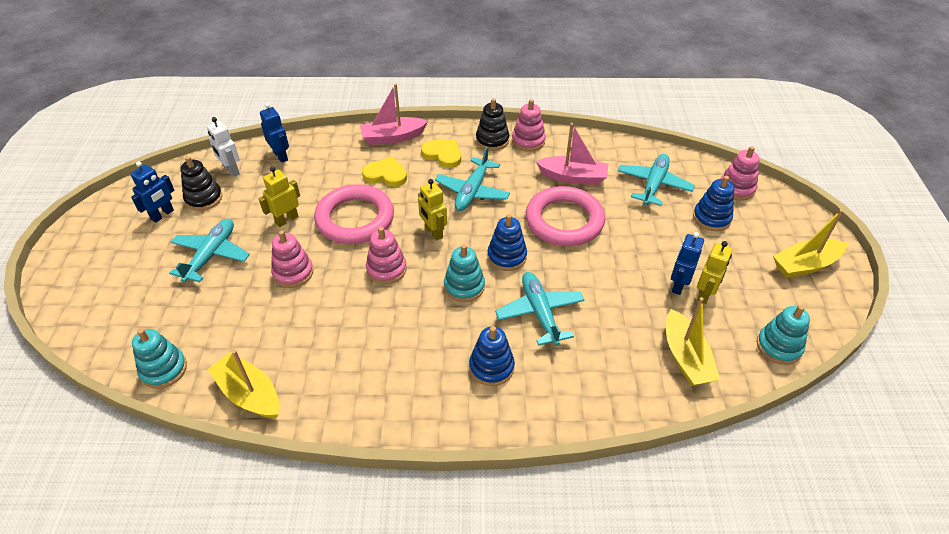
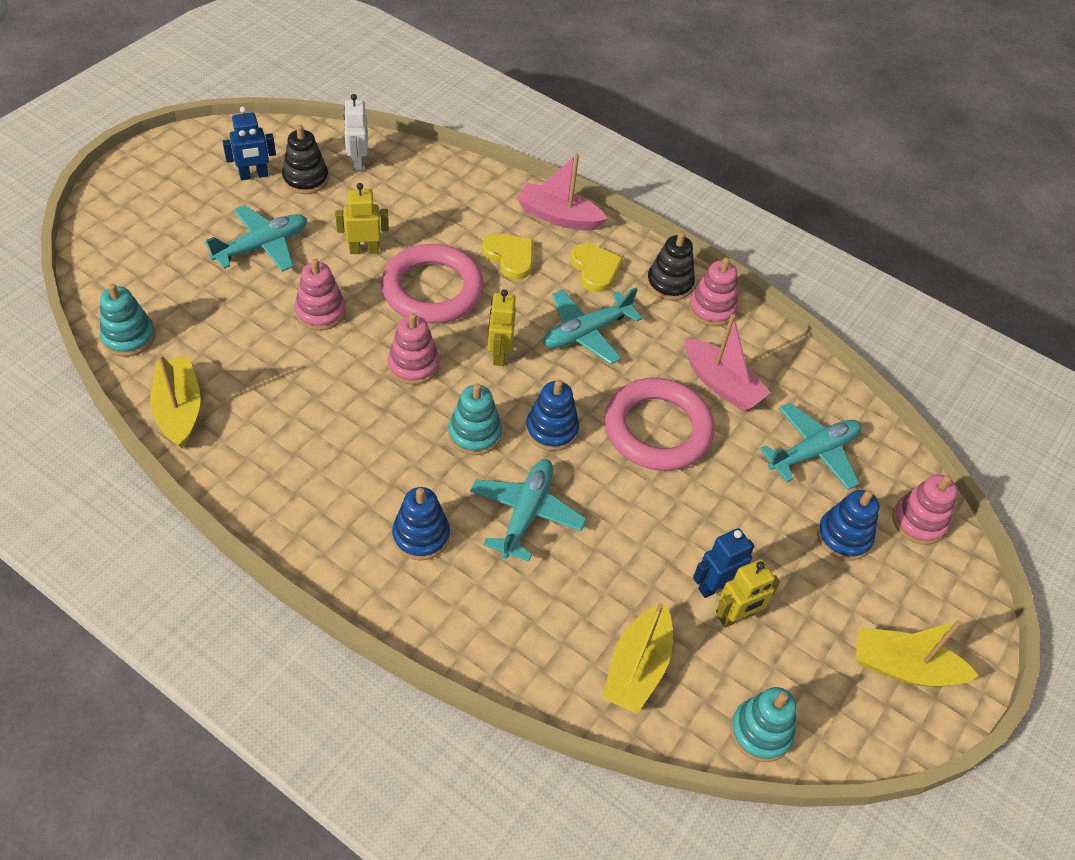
camera: 30 degrees right, 5 degrees up
blue robot [260,103,289,163] -> none

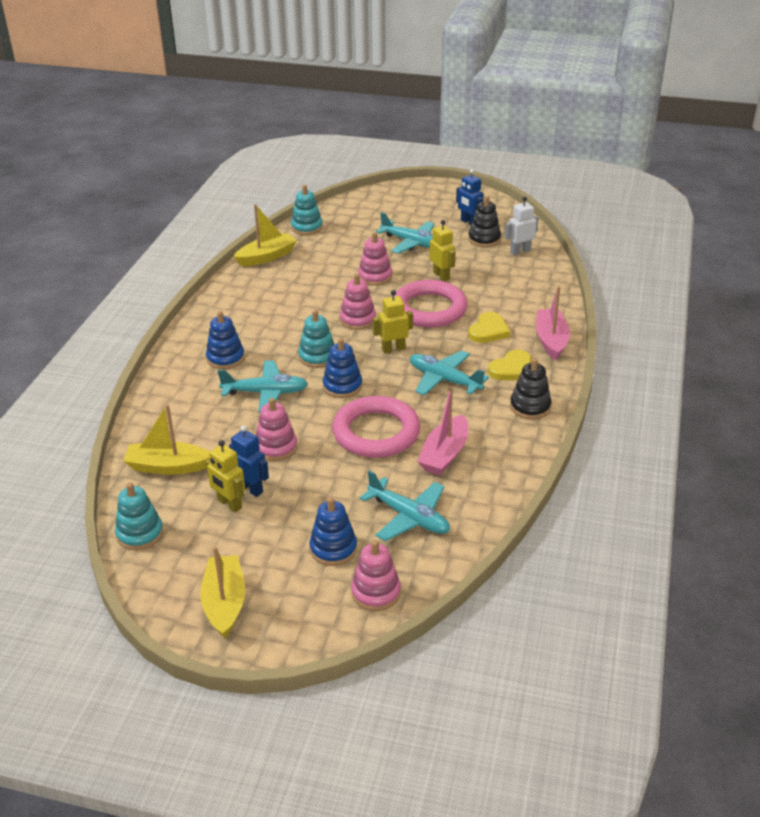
camera: 75 degrees right, 15 degrees down
pink stacking toy [689,257,738,326] -> pink stacking toy moved to [256,398,297,461]

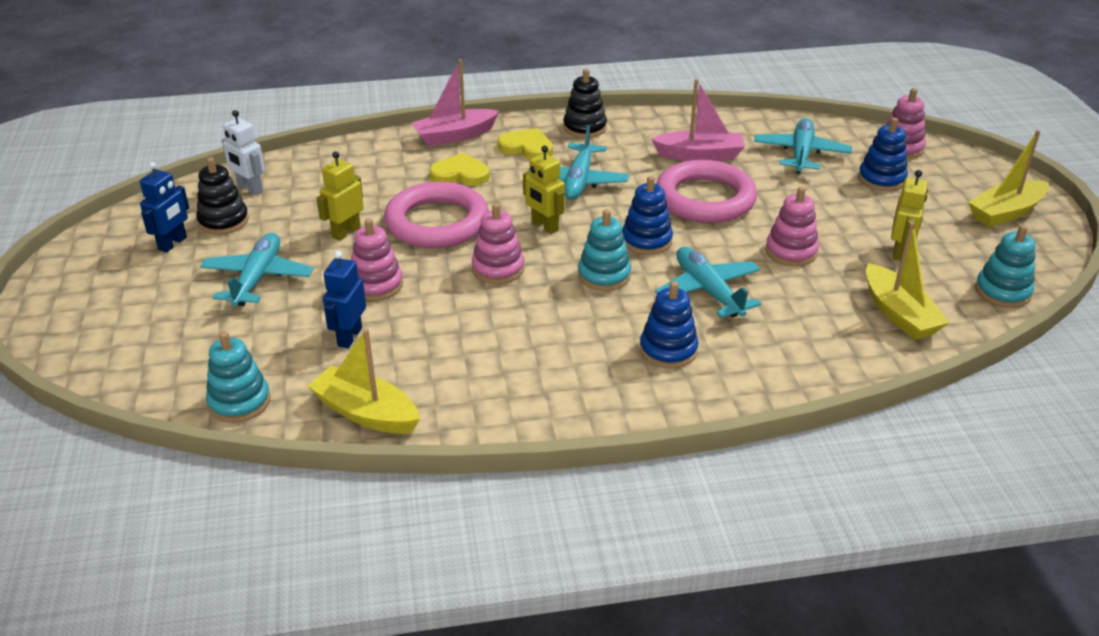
camera: 115 degrees left, 0 degrees up
blue robot [229,425,269,497] -> blue robot moved to [323,251,366,348]

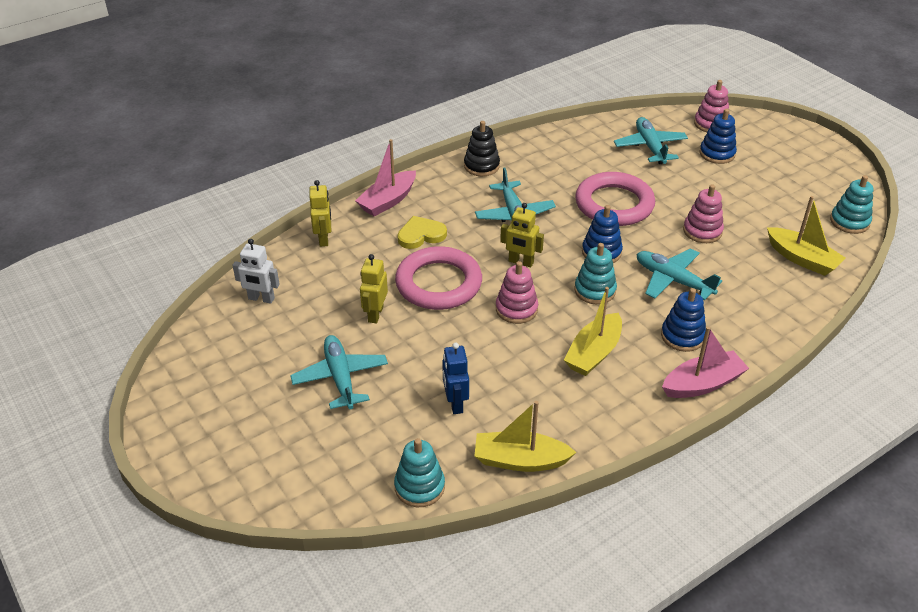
camera: 25 degrees left, 5 degrees up
blue robot [140,162,189,253] -> none
black stacking toy [196,157,249,235] -> none
pink stacking toy [351,218,403,301] -> none
yellow heart [498,128,553,159] -> none
pink boat [651,79,745,161] -> pink boat moved to [662,326,749,398]
yellow robot [891,170,928,261] -> yellow robot moved to [309,180,331,247]
yellow boat [968,130,1049,227] -> yellow boat moved to [564,287,622,376]

